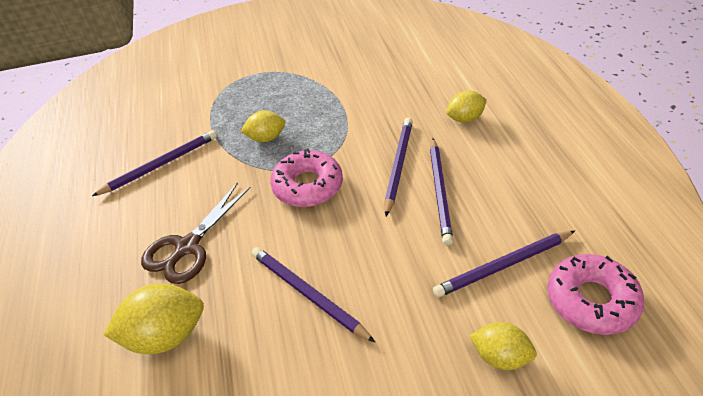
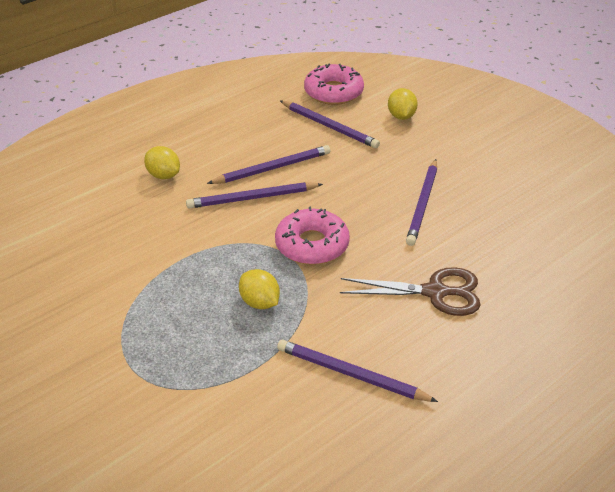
camera: 120 degrees left, 5 degrees down
yellow lemon [104,283,204,354] -> none

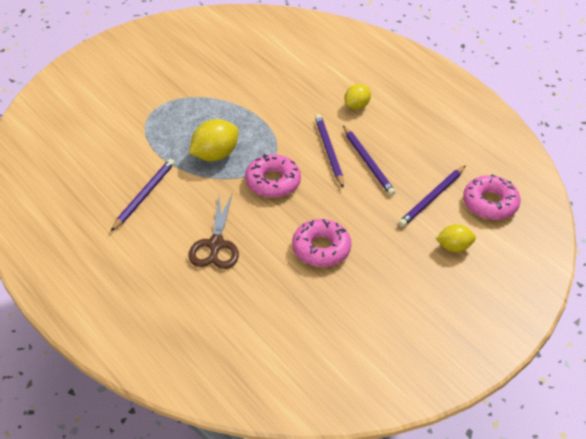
camera: 90 degrees right, 5 degrees up
yellow lemon [239,269,280,309] -> yellow lemon [189,119,238,161], size x1.58
purple pencil [406,159,437,246] -> pink donut [292,219,351,267]

